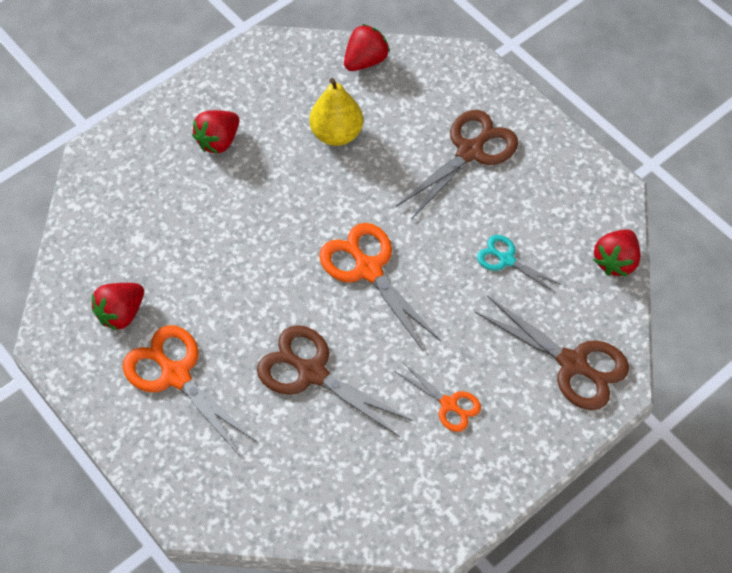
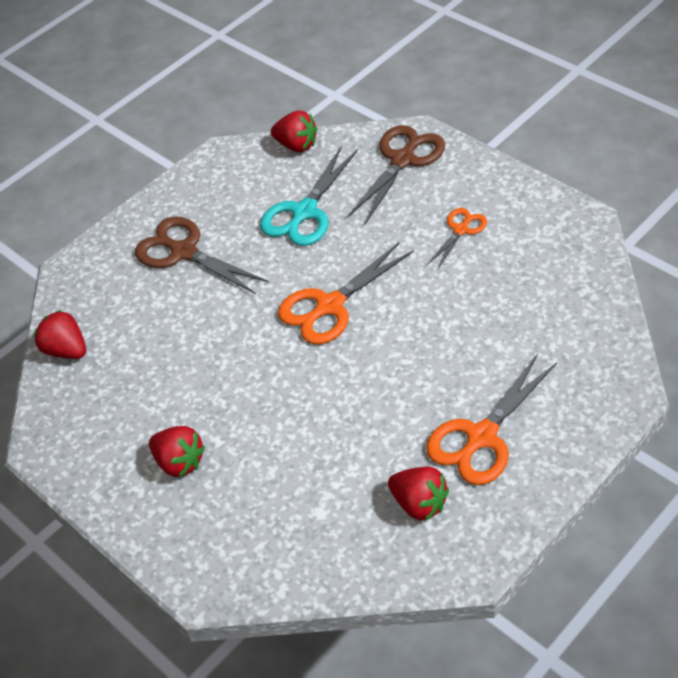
camera: 90 degrees left, 10 degrees down
brown scissors [257,325,412,437] -> none
yellow pear [310,78,363,146] -> none
turquoise scissors [477,235,562,293] -> turquoise scissors [260,146,358,246], size x1.75

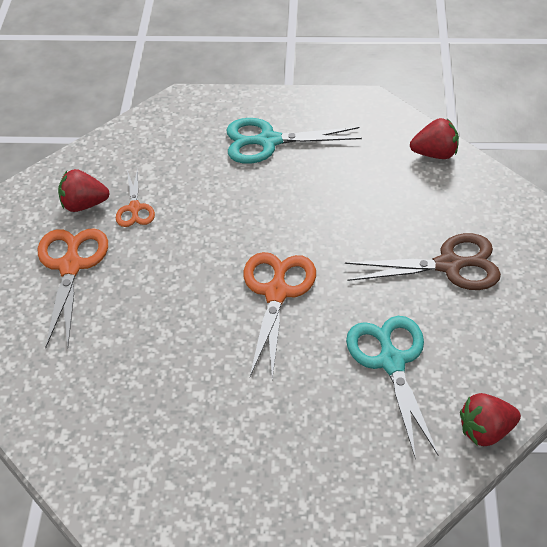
camera: 135 degrees right, 0 degrees up
red strawberry [149,426,205,477] -> turquoise scissors [226,118,362,164]
brown scissors [347,125,445,224] -> none
orange scissors [427,208,487,269] -> orange scissors moved to [116,168,155,227]

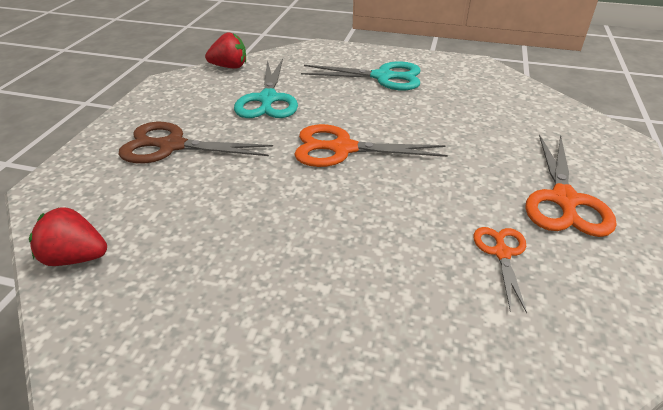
camera: 170 degrees left, 10 degrees down
red strawberry [58,169,110,212] -> none
turquoise scissors [226,118,362,164] -> turquoise scissors moved to [301,61,420,90]
orange scissors [244,252,316,379] -> orange scissors turned 75 degrees clockwise [294,124,448,167]

